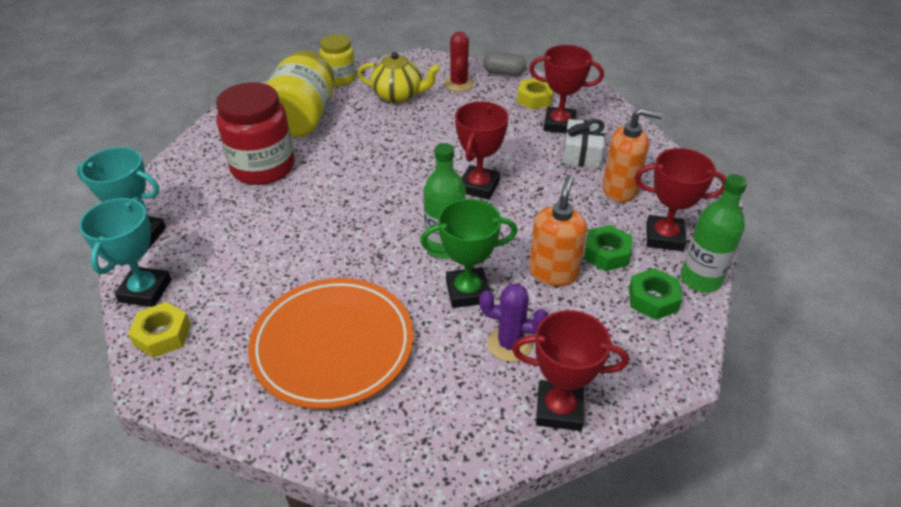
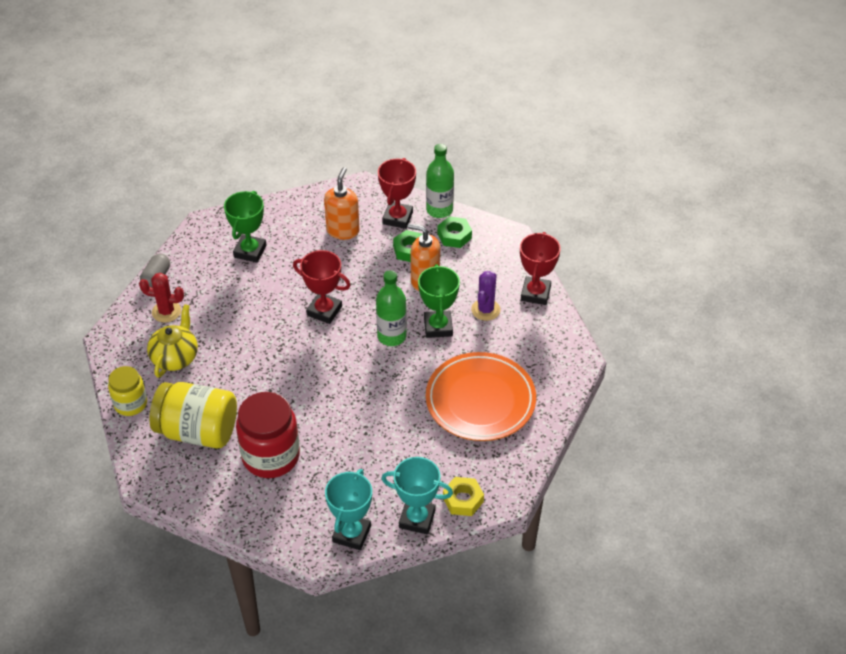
camera: 85 degrees left, 5 degrees up
yellow nut [517,78,554,110] -> none
red trophy [529,45,604,133] -> green trophy [224,191,266,263]
white gift [563,119,605,168] -> none

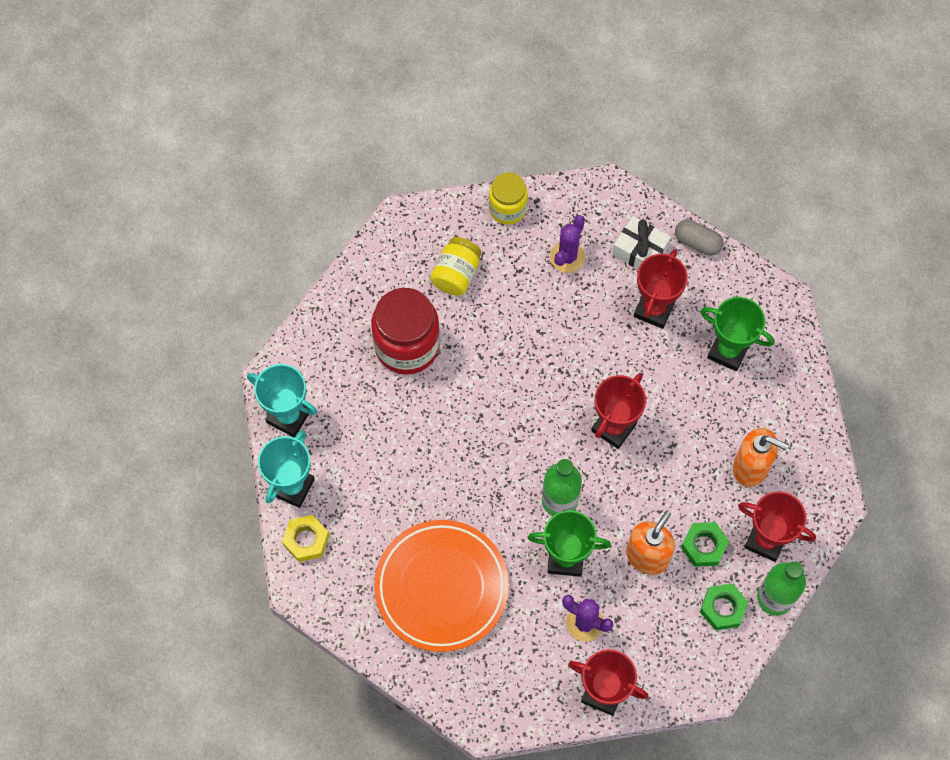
camera: 100 degrees right, 20 degrees up
red cactus [139,273,184,323] -> white gift [612,216,671,269]
yellow teapot [147,304,198,378] -> purple cactus [550,215,585,273]
yellow jar [149,382,237,448] -> yellow jar [430,237,481,296], size x0.60
none -> red trophy [634,249,688,329]

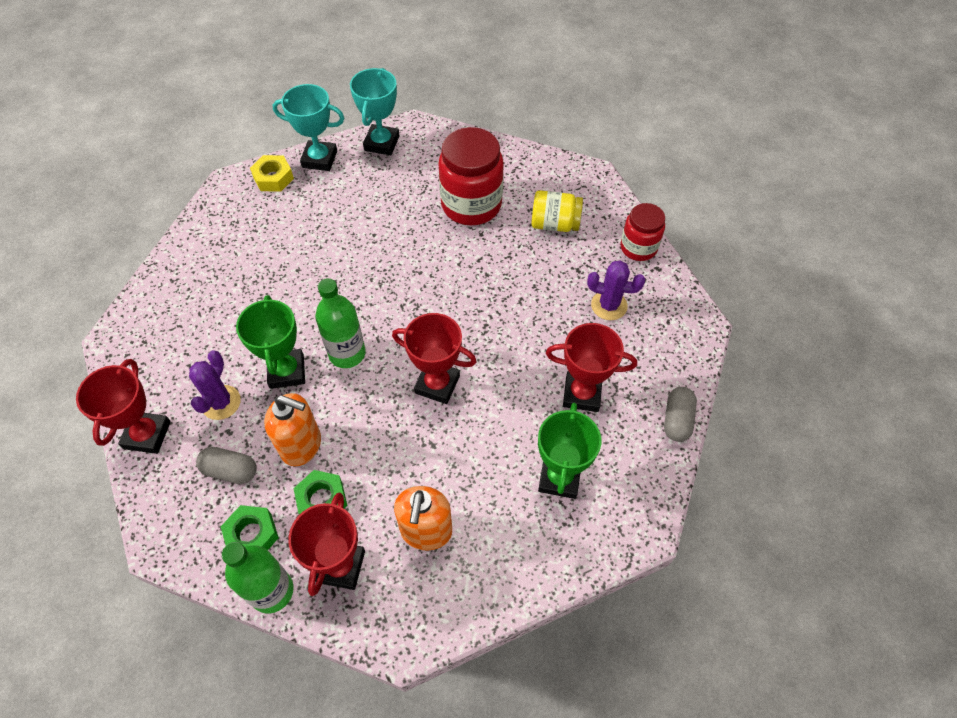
camera: 75 degrees right, 10 degrees down
orange plate [374,520,509,652] -> none
yellow jar [489,172,528,225] -> red jar [620,203,665,261]
white gift [612,216,671,269] -> none
none -> grey capsule [196,447,256,484]

